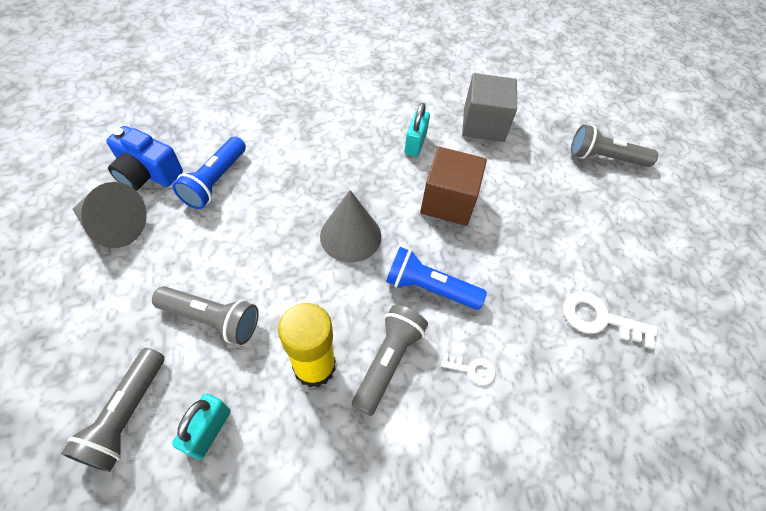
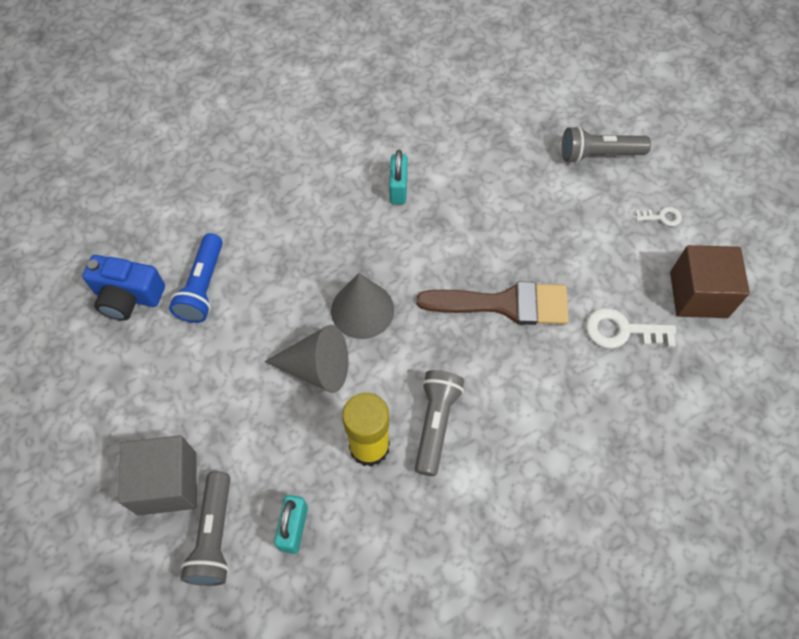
camera: 10 degrees left, 5 degrees up
grey cone [73,182,147,248] -> grey cone moved to [264,325,349,393]
grey flashlight [152,286,259,345] -> none
blue flashlight [386,247,487,310] -> none
brown cube [420,147,487,226] -> brown cube moved to [670,245,750,318]
white key [441,353,496,385] -> white key moved to [635,207,682,226]
grey cube [462,73,517,142] -> grey cube moved to [118,435,196,516]
none -> brown brush [417,281,569,325]

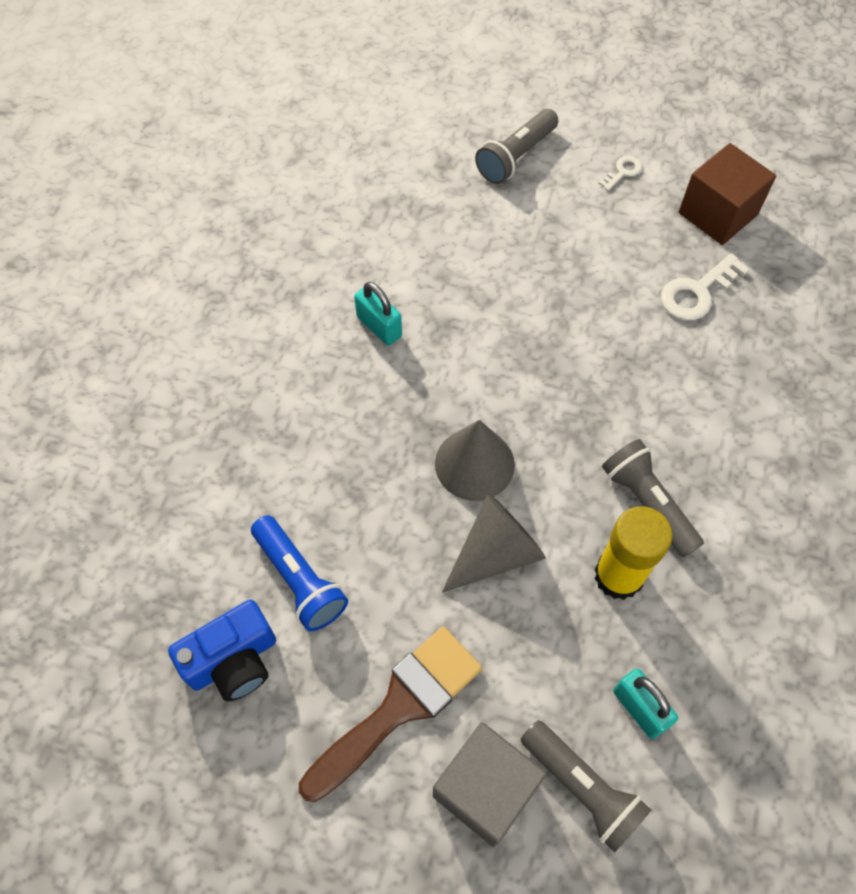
camera: 45 degrees left, 0 degrees up
brown brush [417,281,569,325] -> brown brush moved to [299,627,482,802]

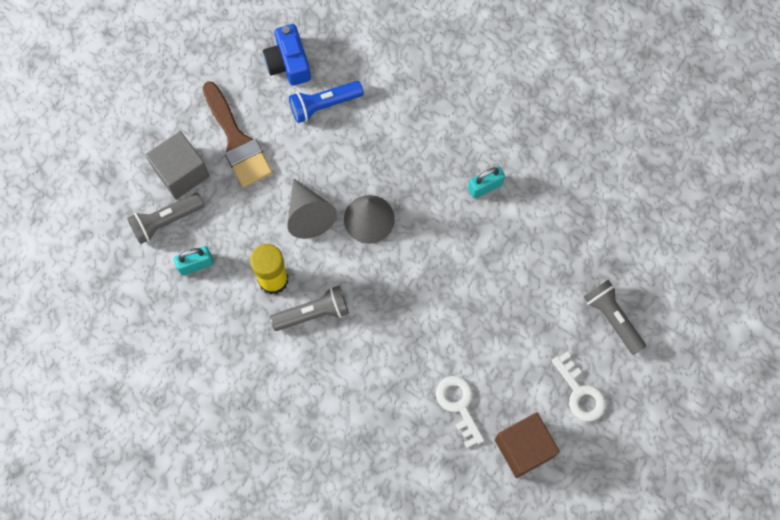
camera: 105 degrees right, 10 degrees up
white key [598,156,642,191] -> white key [552,351,606,421], size x1.80

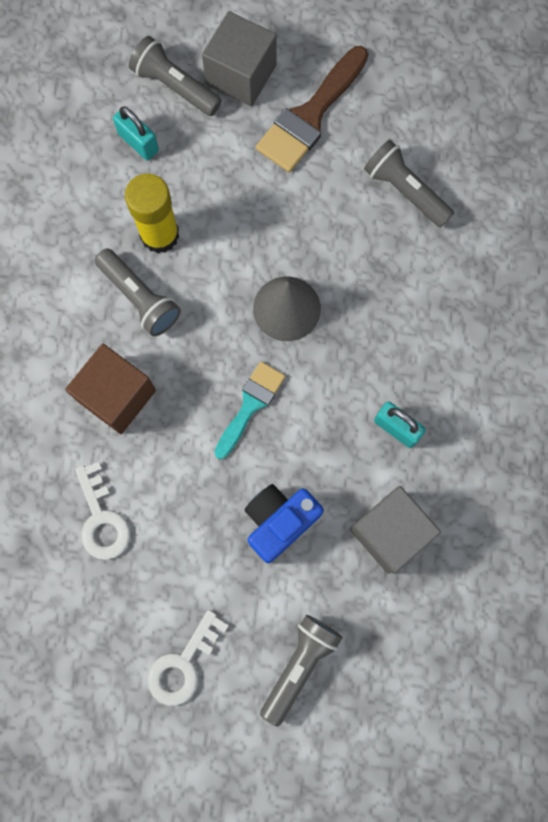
camera: 65 degrees right, 5 degrees up
blue camera [263,24,311,86] -> blue camera moved to [245,484,324,563]
grey cone [288,179,337,239] -> none
blue flashlight [289,81,364,123] -> grey flashlight [364,140,454,228]
white key [436,376,484,448] -> white key turned 120 degrees clockwise [75,462,131,560]
brown cube [495,412,560,478] -> brown cube moved to [65,344,156,434]
none -> turquoise brush [214,362,285,459]
none -> grey cube [350,486,441,574]

